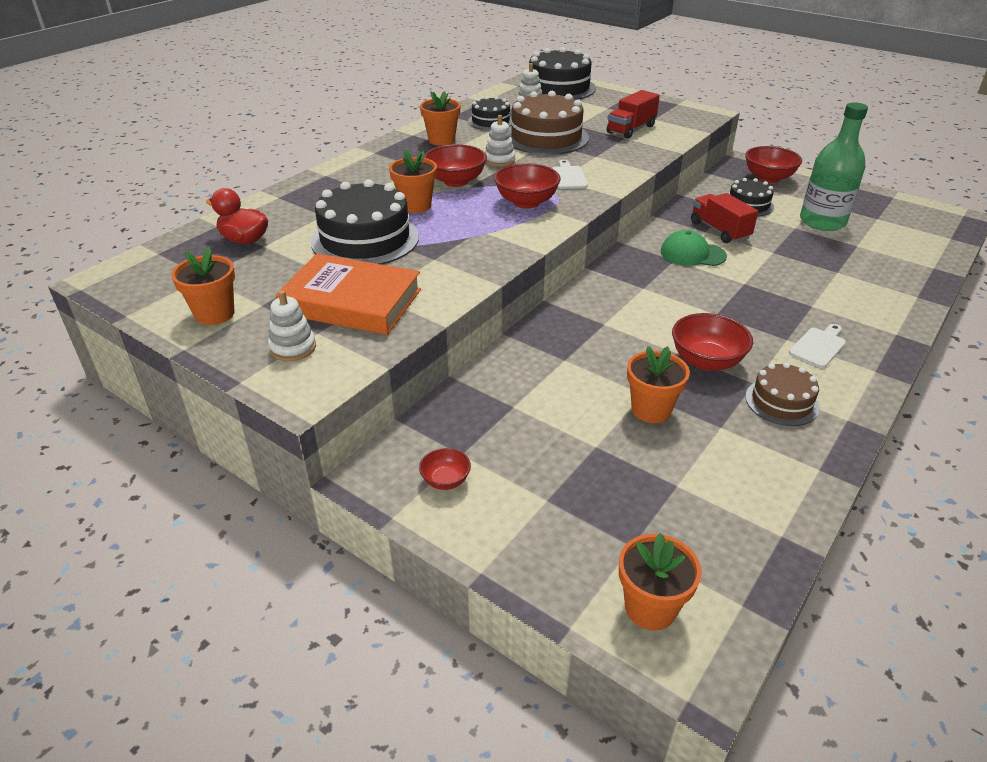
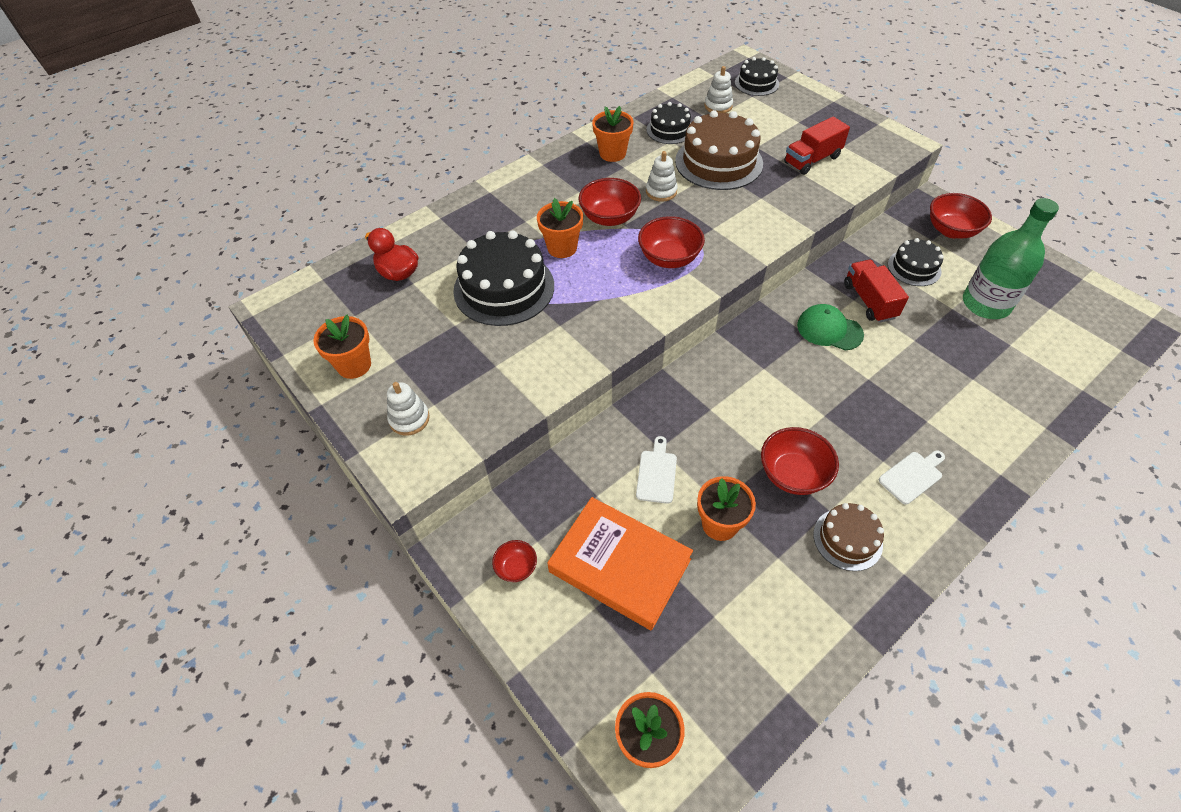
camera: 15 degrees right, 15 degrees up
orange book [275,254,421,335] -> orange book moved to [547,497,693,631]
black cake [529,47,596,100] -> black cake [735,57,779,96], size x0.56
white cutting board [552,160,588,189] -> white cutting board moved to [636,436,677,504]

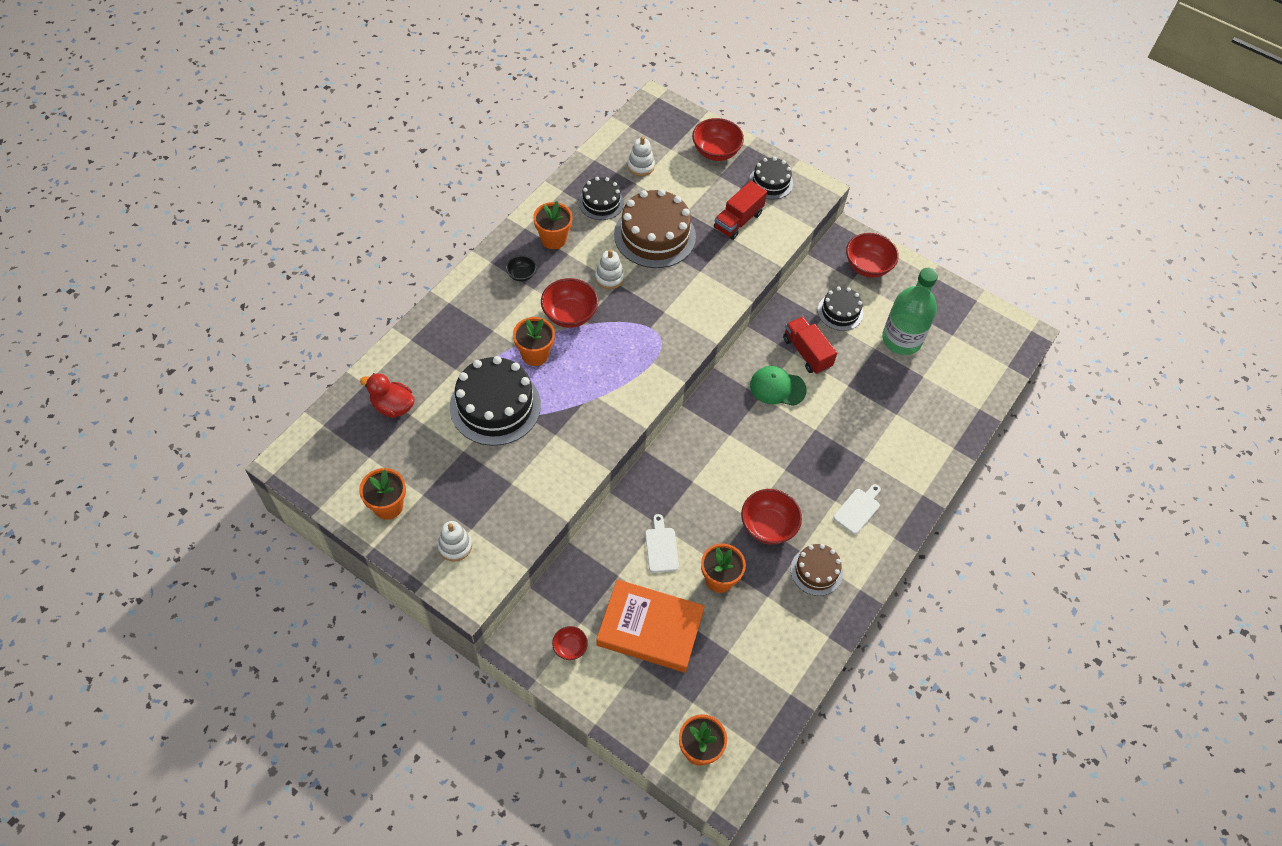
camera: 20 degrees left, 5 degrees up
red bowl [638,216,705,268] -> red bowl moved to [692,118,744,161]
black cake [735,57,779,96] -> black cake moved to [749,157,793,200]
none -> black bowl [506,255,537,282]

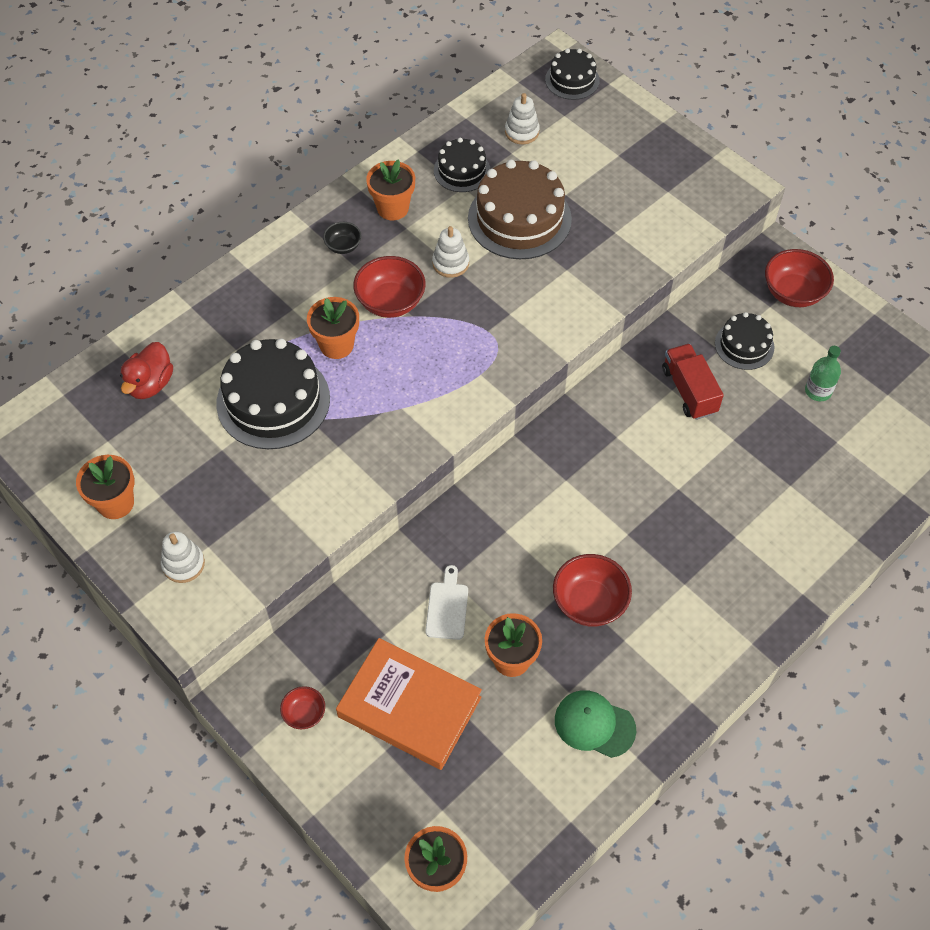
camera: 15 degrees right, 0 degrees up
red duck [360,373,415,418] -> red duck turned 105 degrees counterclockwise [120,342,173,399]
red bowl [692,118,744,161] -> none
red truck [714,181,767,240] -> none
black cake [749,157,793,200] -> black cake moved to [545,48,600,100]
green cap [750,366,807,406] -> green cap moved to [555,690,636,758]
brown cake [791,544,843,596] -> none
white cutting board [833,484,881,534] -> none
green bottle [882,268,938,355] -> green bottle [805,346,841,401], size x0.51

